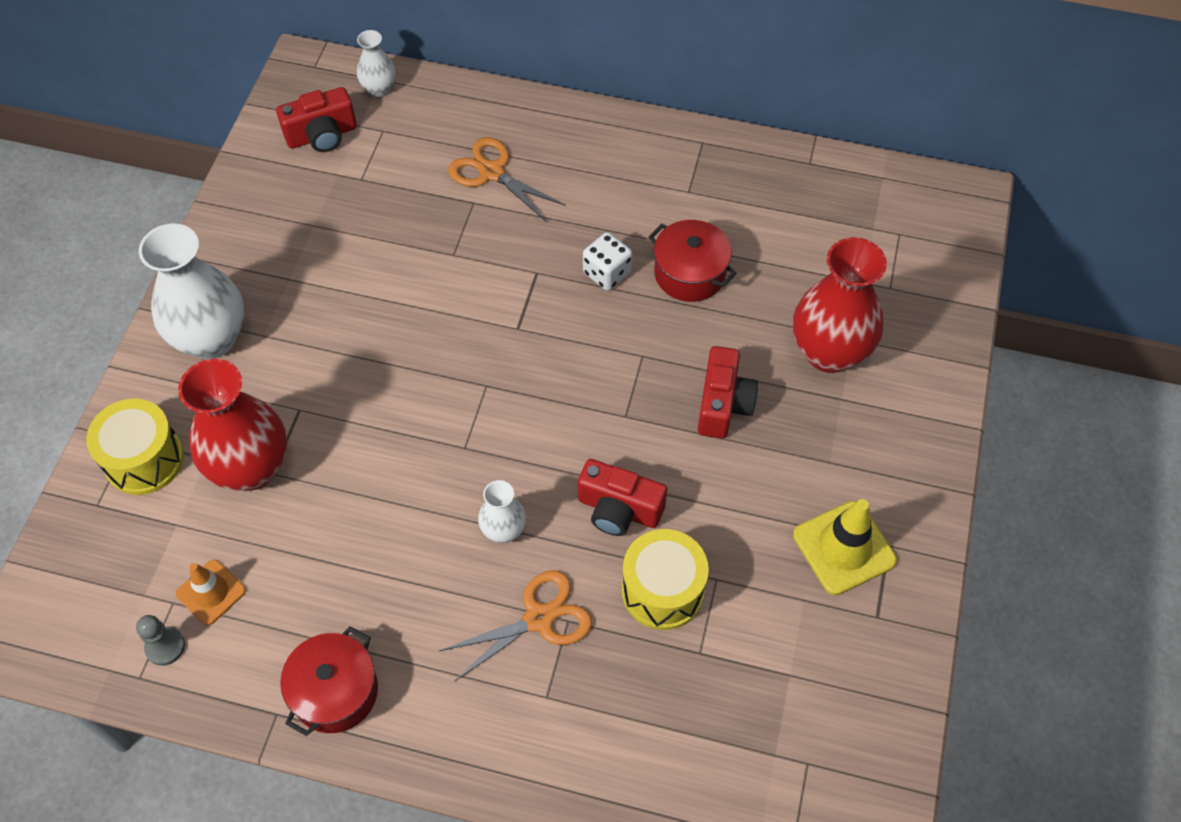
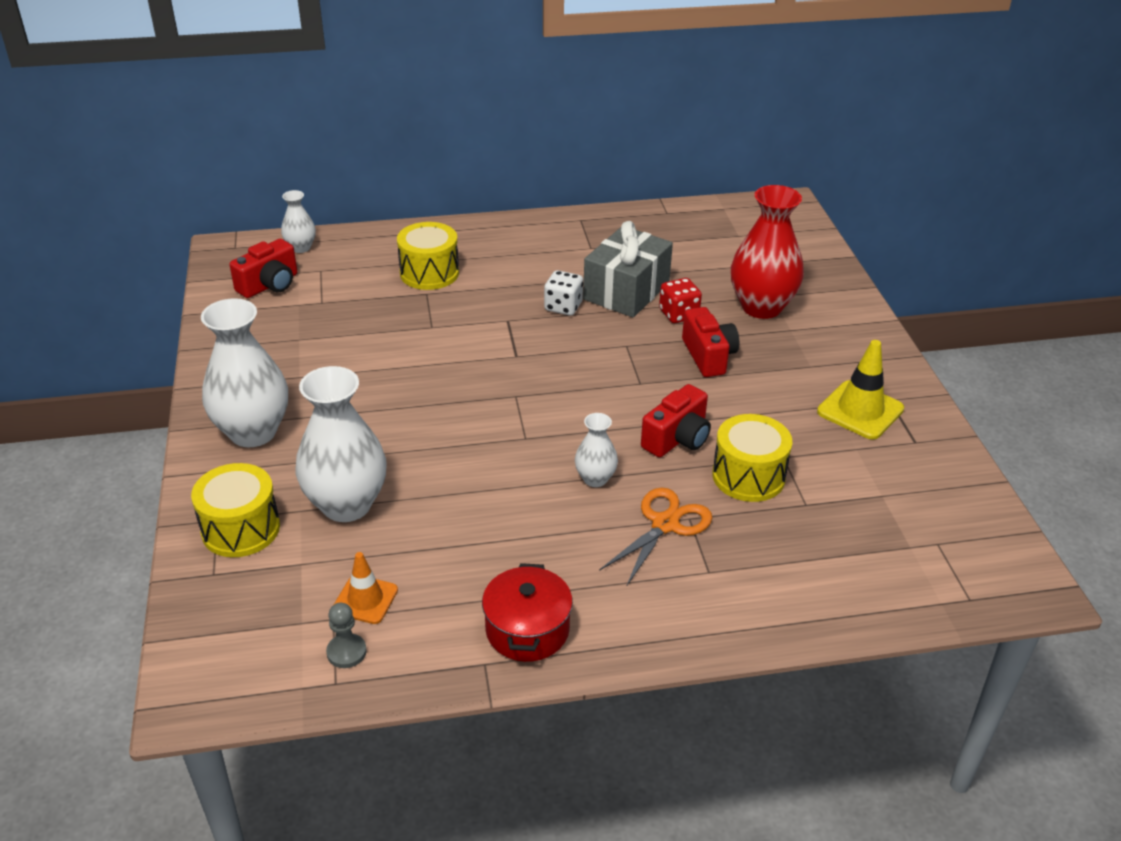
camera: 25 degrees left, 20 degrees down
red vase [178,359,287,491] -> white vase [296,366,387,522]
orange scissors [448,137,565,221] -> yellow drum [397,222,459,290]
red camera [578,459,667,536] -> red camera turned 45 degrees counterclockwise [641,384,711,457]
red pot [648,220,737,302] -> grey gift [583,221,673,318]
none -> red dice [659,278,702,323]

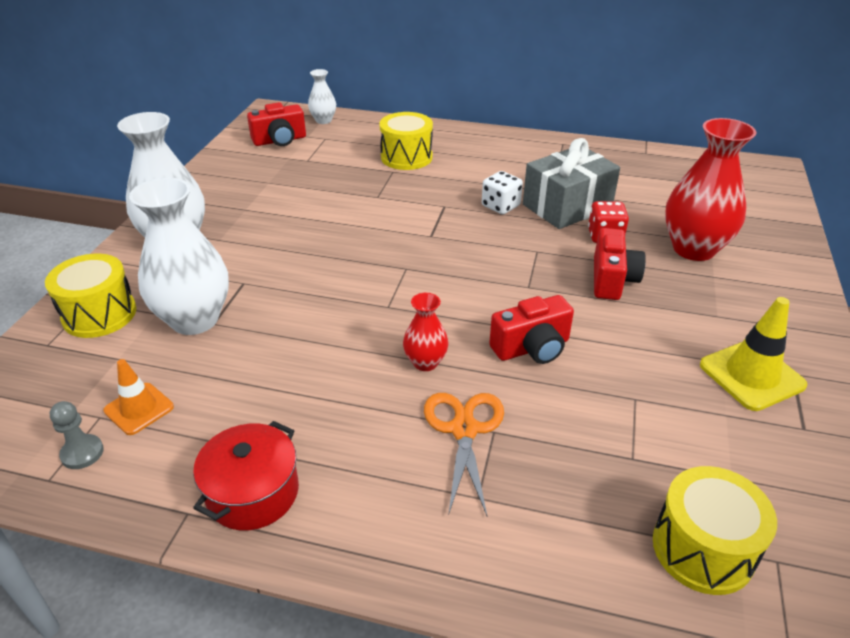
camera: 25 degrees right, 0 degrees up
white vase [575,413,618,487] -> red vase [403,293,449,371]
orange scissors [599,487,712,587] -> orange scissors turned 60 degrees counterclockwise [424,393,504,516]
yellow drum [712,414,792,502] -> yellow drum moved to [653,466,777,595]

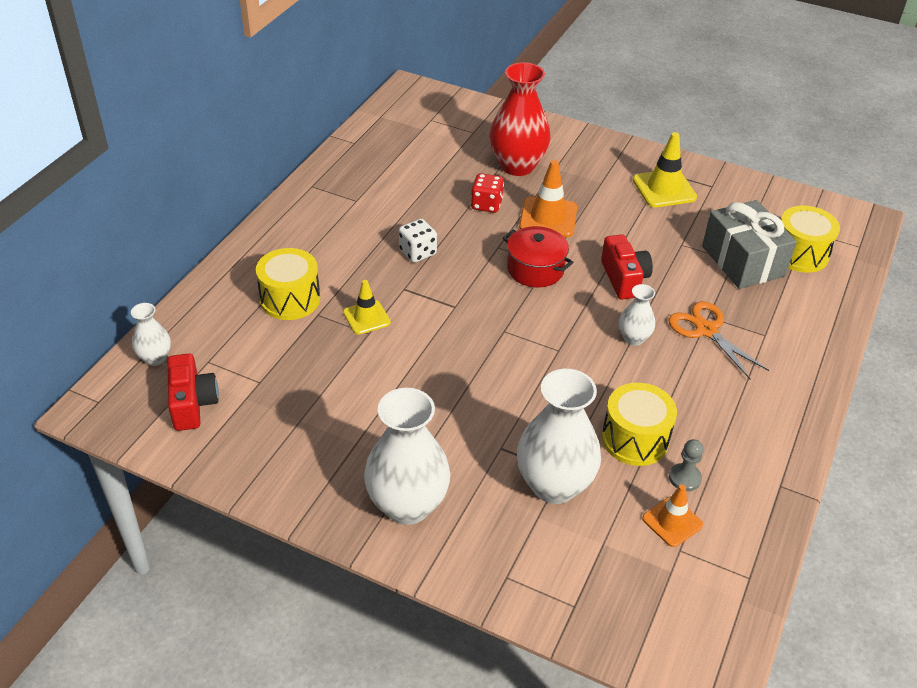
camera: 80 degrees left, 5 degrees up
yellow drum [45,254,137,338] -> yellow drum moved to [602,383,677,466]
grey pawn [50,401,104,469] -> grey pawn moved to [669,439,704,491]
red pot [193,421,299,530] -> red pot moved to [503,226,574,287]
red vase [403,293,449,371] -> white vase [619,284,655,346]
orange scissors [424,393,504,516] -> orange scissors turned 45 degrees clockwise [669,301,769,379]
grey gift [523,138,620,229] -> grey gift moved to [702,200,797,289]
red camera [594,228,646,300] -> orange traffic cone [519,160,577,237]
none -> yellow traffic cone [343,280,391,335]

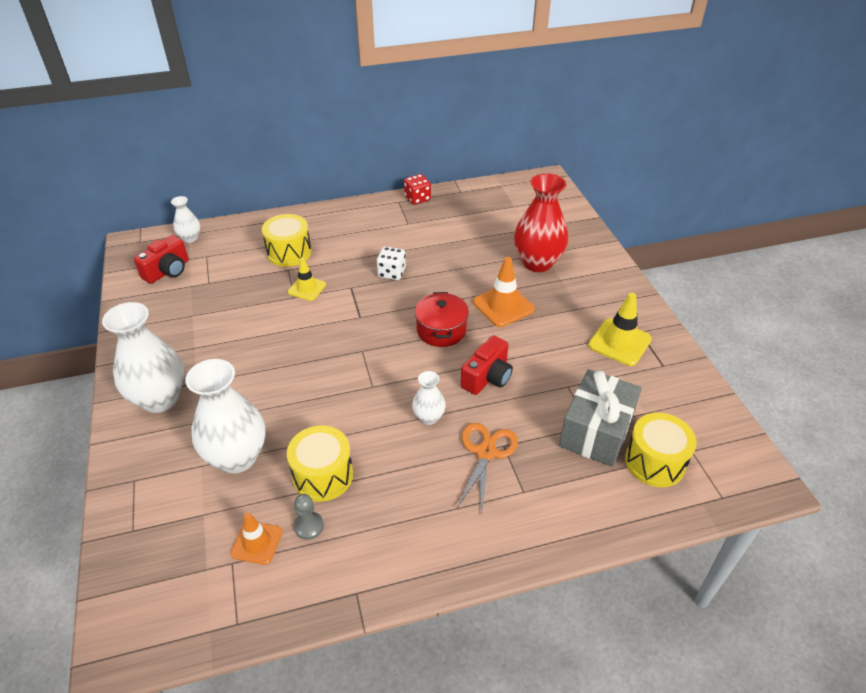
camera: 50 degrees right, 0 degrees up
red dice [471,173,504,213] -> red dice moved to [404,174,431,205]

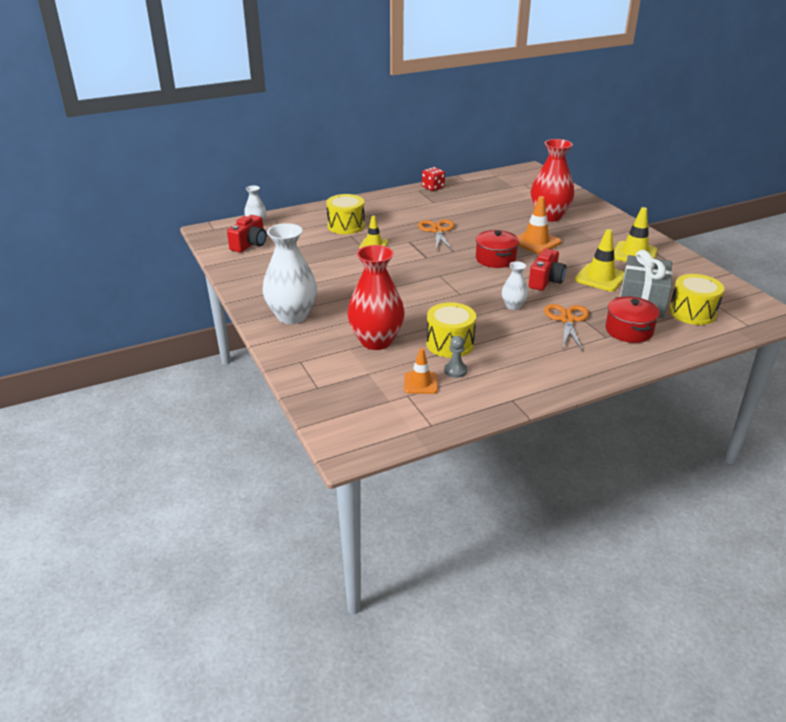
camera: 10 degrees left, 10 degrees down
white vase [185,359,266,473] -> red vase [347,245,404,350]
white dice [377,247,406,280] -> orange scissors [418,219,454,251]
none -> yellow traffic cone [575,229,624,291]
none -> red pot [605,296,660,343]

